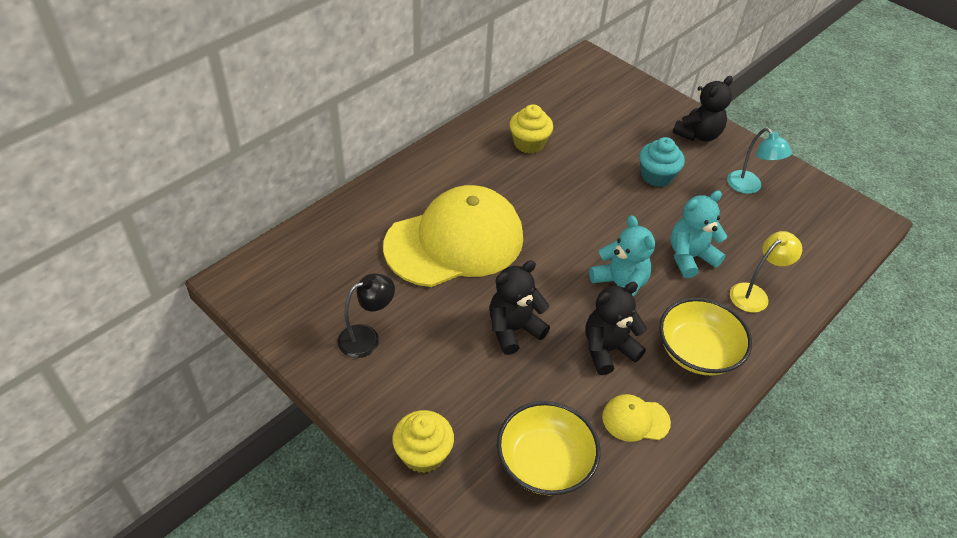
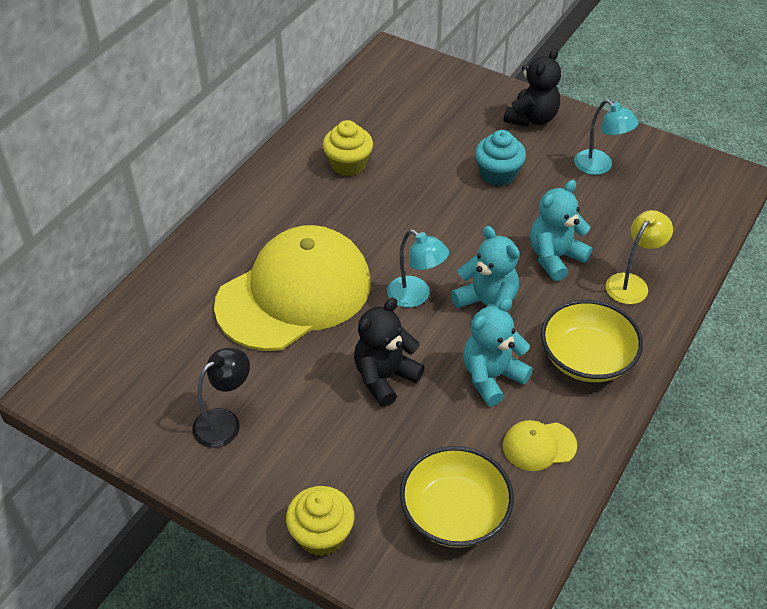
camera: 10 degrees left, 0 degrees up
black teddy bear [585,282,647,375] -> turquoise teddy bear [463,298,533,406]
none -> turquoise lamp [387,230,449,308]

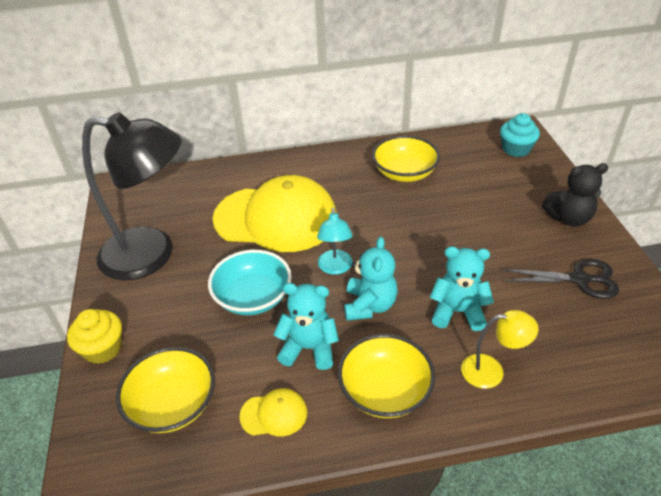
camera: 50 degrees right, 5 degrees down
black lamp [192,348,250,448] -> black lamp [82,112,181,281], size x2.21
yellow cupcake [323,120,373,176] -> yellow bowl [372,135,440,182]
black teddy bear [354,298,425,407] -> turquoise bowl [208,250,292,315]
turquoise cupcake [475,130,526,186] -> turquoise cupcake moved to [500,113,540,157]
yellow cap [503,420,577,471] -> yellow cap turned 135 degrees clockwise [239,388,307,436]
turquoise lamp [574,99,639,175] -> black scissors [503,259,619,299]

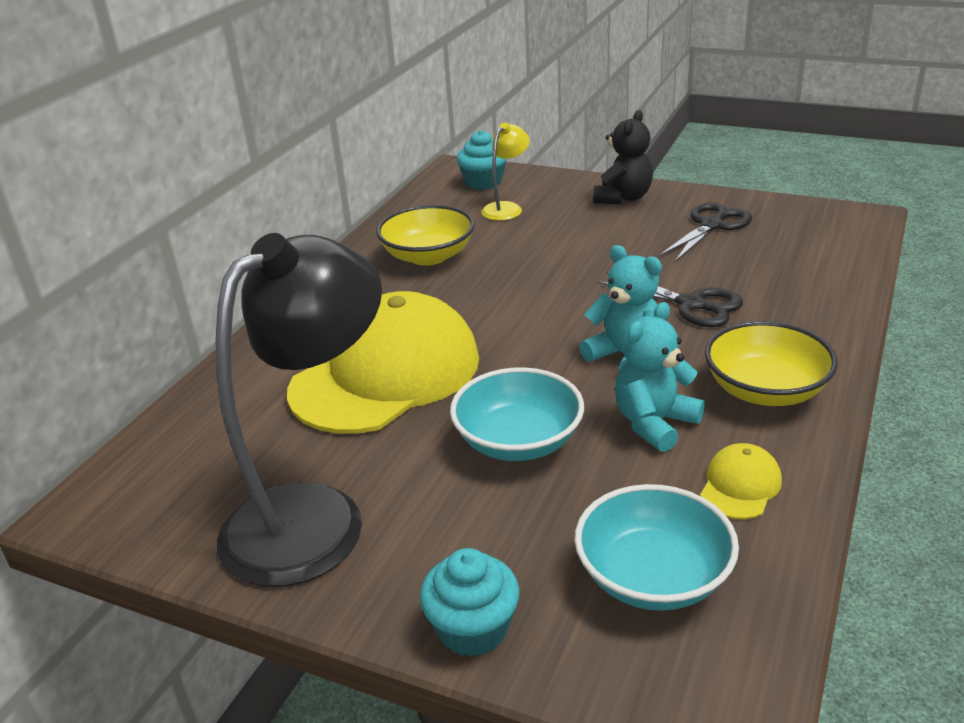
camera: 55 degrees left, 10 degrees down
yellow cupcake [67,309,122,364] -> turquoise cupcake [420,548,519,657]
yellow bowl [116,347,215,433] -> turquoise bowl [575,484,739,611]
turquoise lamp [317,207,353,275] -> none
turquoise teddy bear [429,246,494,331] -> black scissors [598,272,743,327]
yellow lamp [461,310,539,389] -> yellow lamp moved to [481,122,530,221]

